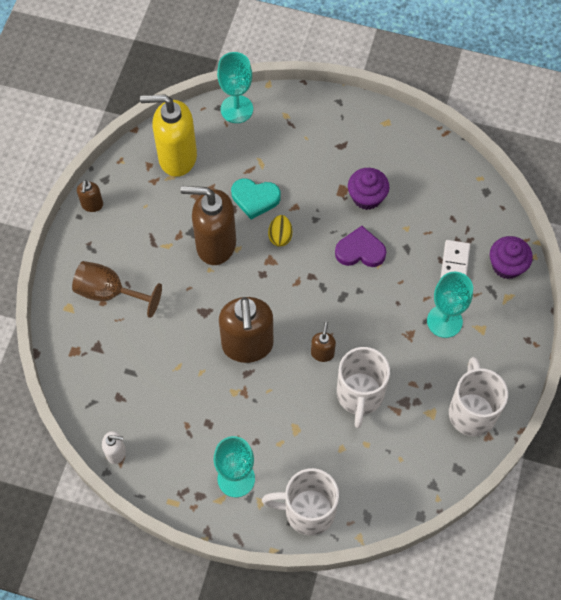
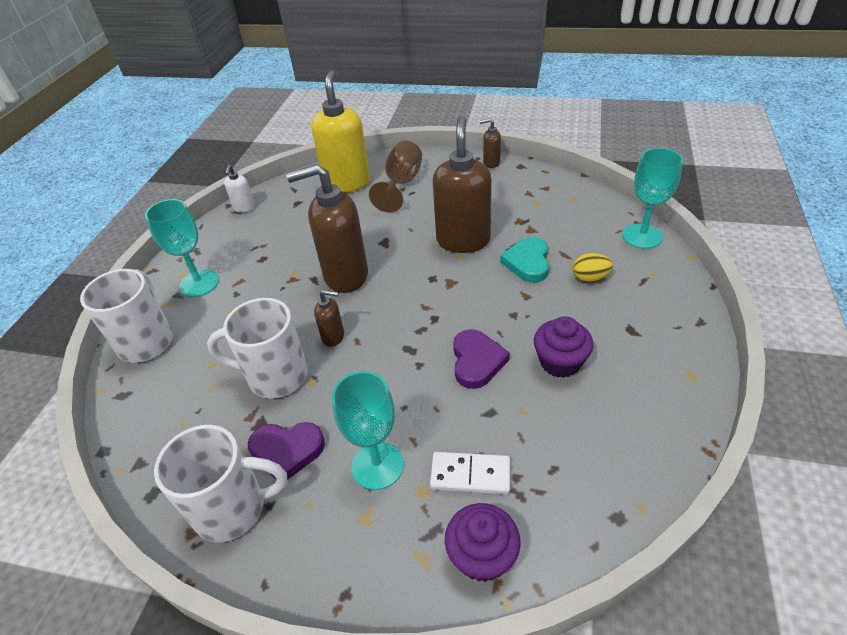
camera: 90 degrees right, 20 degrees down
yellow soap dispenser [140,94,197,177] -> yellow soap dispenser moved to [311,70,370,192]
yellow egg [268,215,292,247] -> yellow egg moved to [573,253,613,282]
none -> purple heart [248,422,325,480]

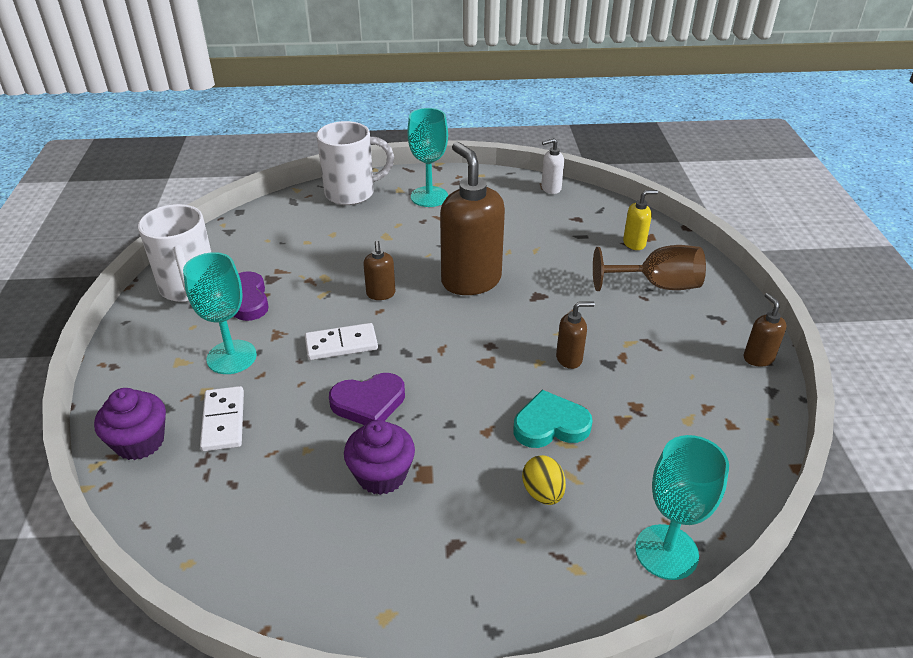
camera: 70 degrees right, 5 degrees down
white mug [207,298,308,399] -> none
yellow soap dispenser [311,70,370,192] -> yellow soap dispenser [623,190,658,250], size x0.46
brown soap dispenser [432,116,492,253] -> brown soap dispenser [556,302,595,369], size x0.46
none -> white domino [305,323,378,360]

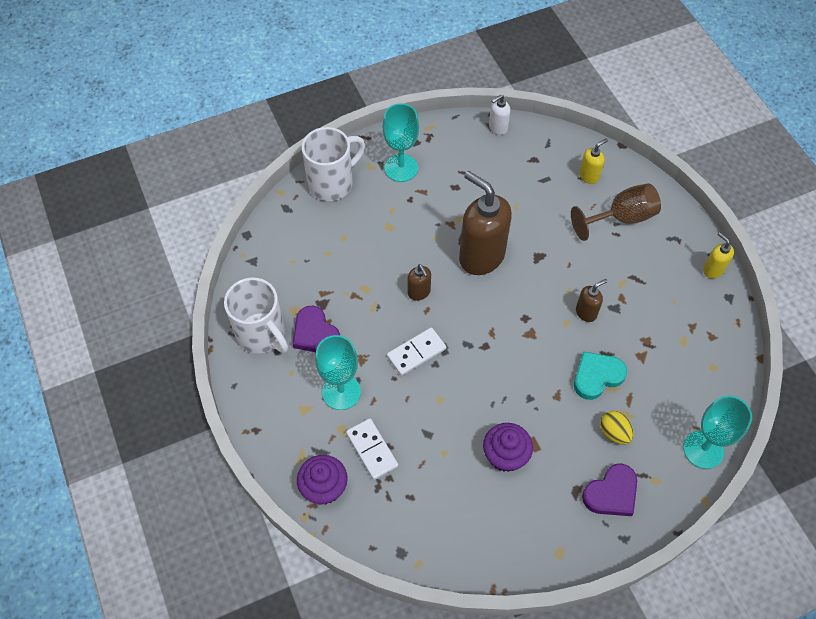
camera: 20 degrees left, 20 degrees up
purple heart [329,373,405,425] -> purple heart moved to [582,464,637,516]
brown soap dispenser [744,293,787,367] -> yellow soap dispenser [703,232,734,278]

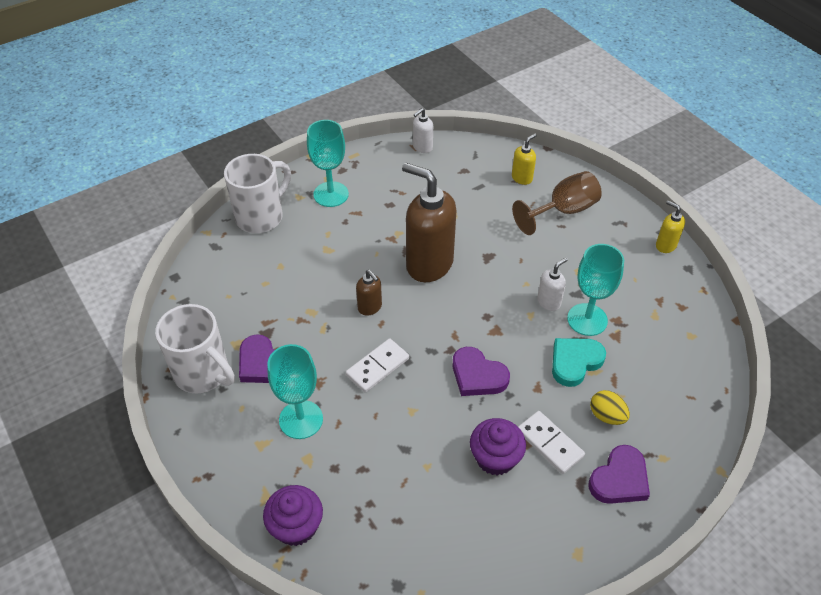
camera: 10 degrees left, 10 degrees down
white domino [346,418,398,480] -> white domino moved to [518,411,585,474]
brown soap dispenser [576,279,608,322] -> white soap dispenser [537,257,568,311]
turquoise goblet [683,396,752,469] -> turquoise goblet moved to [567,244,624,336]
none -> purple heart [453,347,510,396]

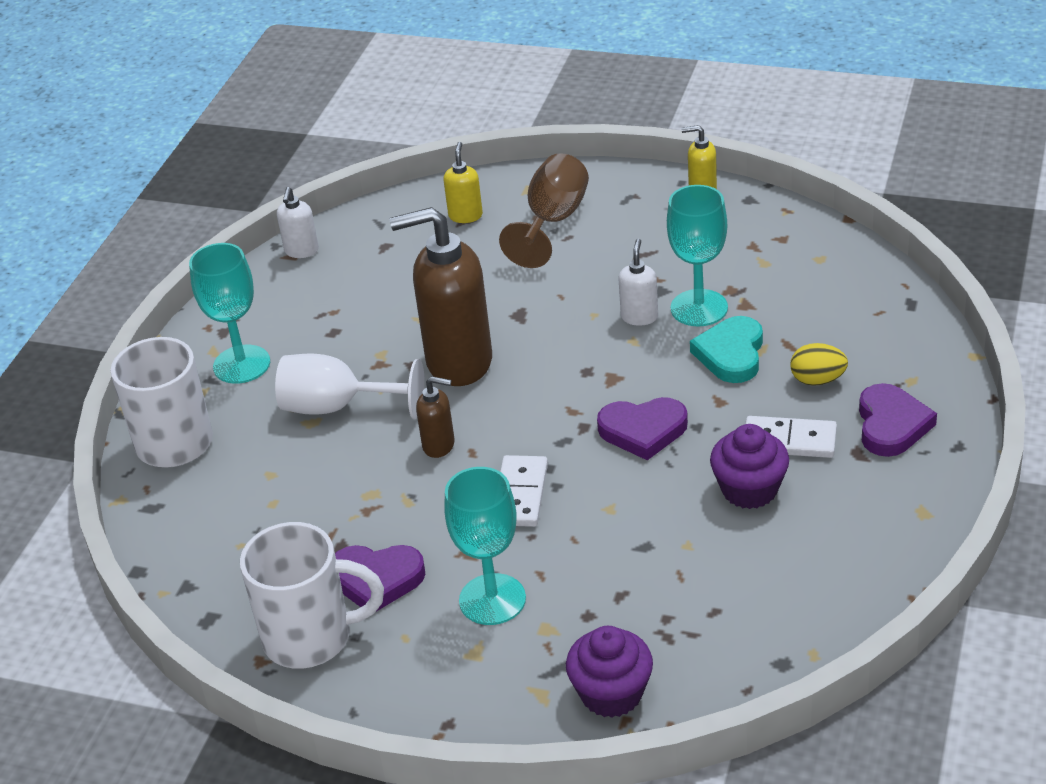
camera: 35 degrees left, 10 degrees down
none -> white goblet [275,353,425,419]

